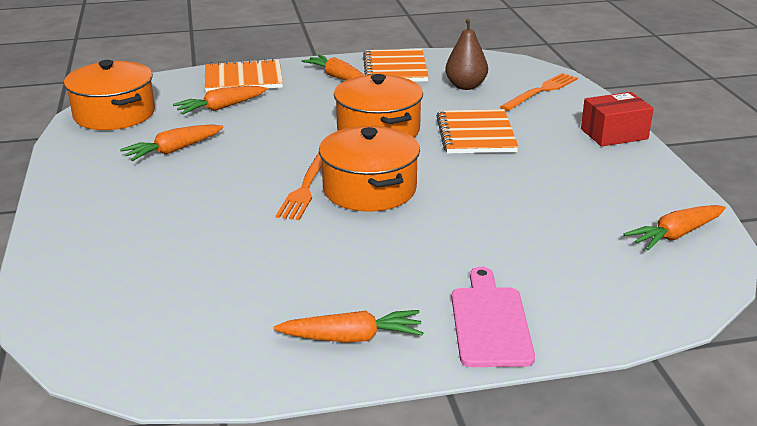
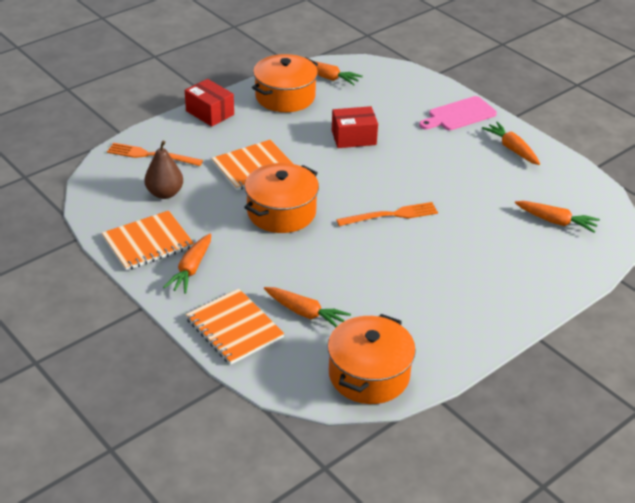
camera: 120 degrees left, 10 degrees up
orange carrot [120,124,224,161] -> orange carrot moved to [515,201,600,233]
orange pot [319,126,420,212] -> orange pot moved to [252,54,318,112]
none -> red box [332,106,378,148]

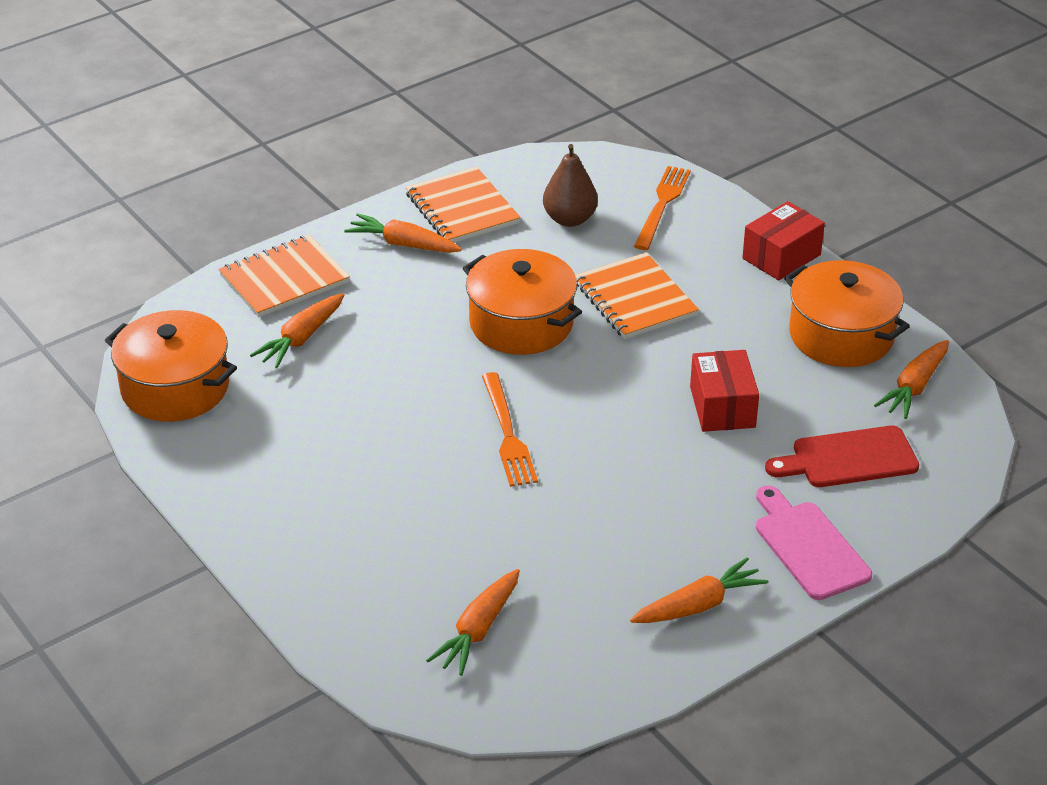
camera: 95 degrees right, 0 degrees up
none -> red cutting board [765,425,919,487]

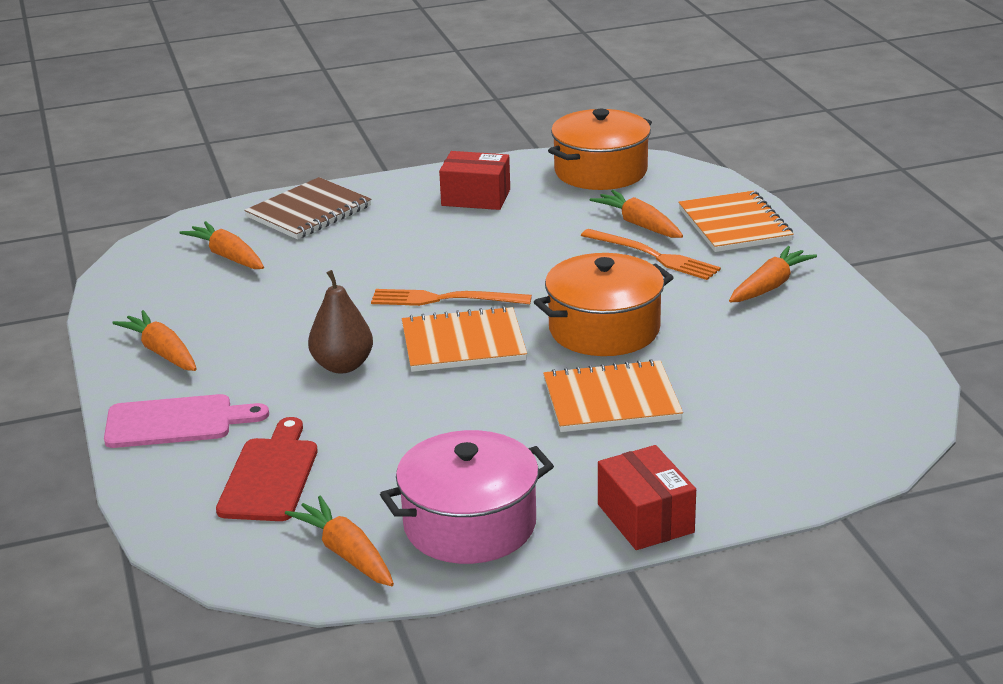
camera: 110 degrees right, 10 degrees down
orange notebook [405,166,521,243] -> orange notebook moved to [402,306,527,372]
brown pear [543,144,598,227] -> brown pear moved to [308,270,373,373]
orange carrot [630,557,769,623] -> orange carrot turned 150 degrees clockwise [112,310,197,371]
orange fork [634,166,691,250] -> orange fork moved to [581,229,721,280]
red box [690,350,759,432] -> red box moved to [439,151,510,210]
orange pot [784,260,910,367] -> pink pot [380,430,554,564]
none -> brown notebook [244,177,371,239]

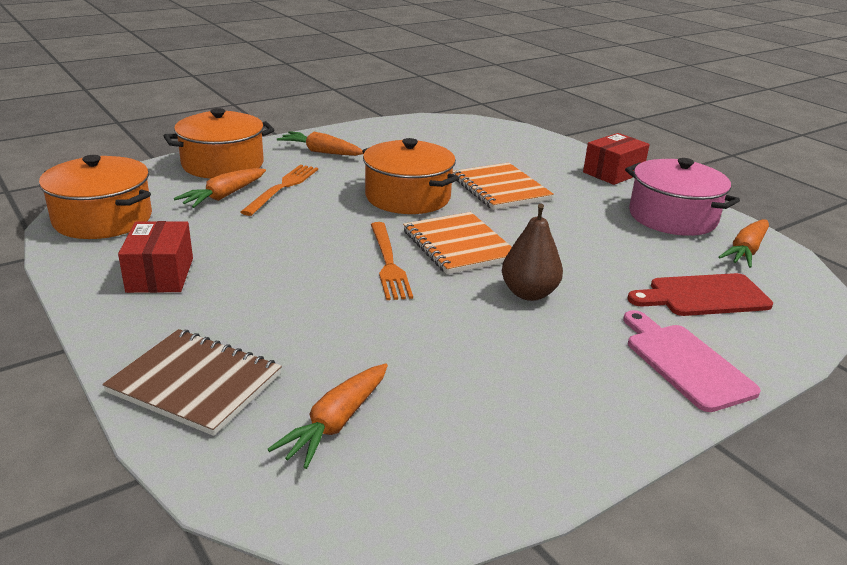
camera: 110 degrees left, 0 degrees up
orange carrot [112,310,197,371] -> none
orange notebook [678,191,794,252] -> orange pot [164,108,274,179]

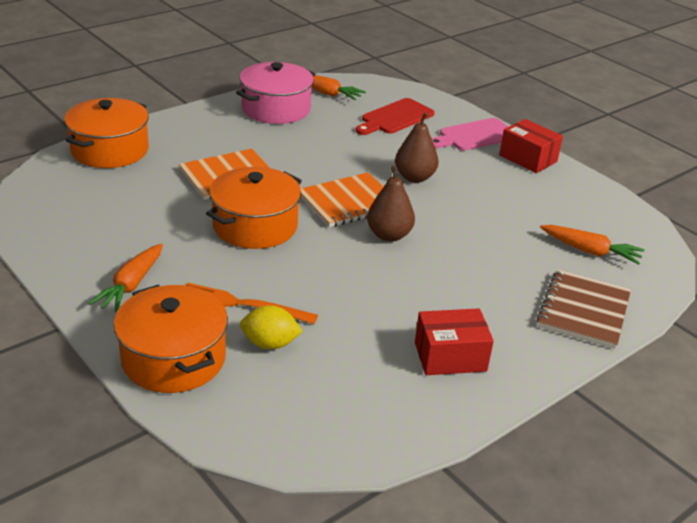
camera: 95 degrees left, 5 degrees up
orange pot [39,155,152,239] -> orange pot moved to [64,98,149,168]
orange carrot [174,168,266,208] -> yellow lemon [240,305,303,349]
orange fork [371,222,413,300] -> brown pear [367,166,415,242]
red box [583,133,650,185] -> red box moved to [499,119,563,173]
red cutting board [627,273,773,316] -> red cutting board turned 60 degrees clockwise [356,98,435,135]

